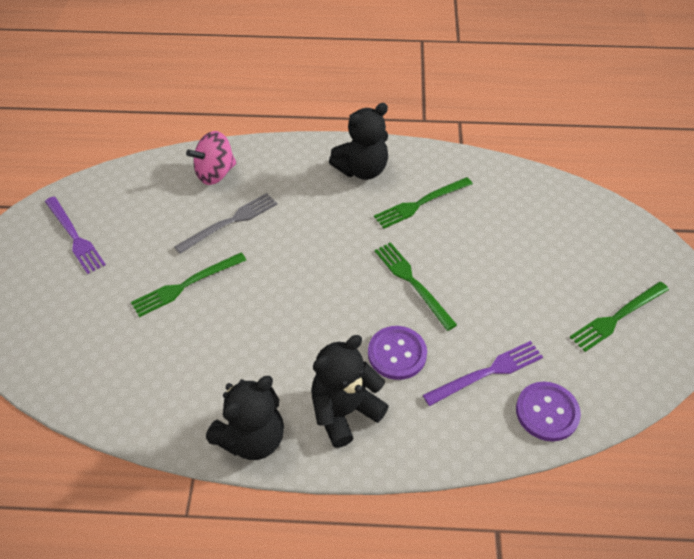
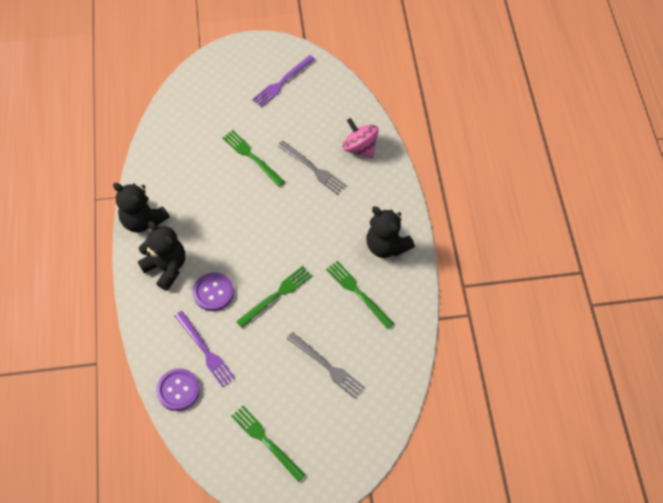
camera: 80 degrees right, 10 degrees up
none -> grey fork [287,332,364,398]

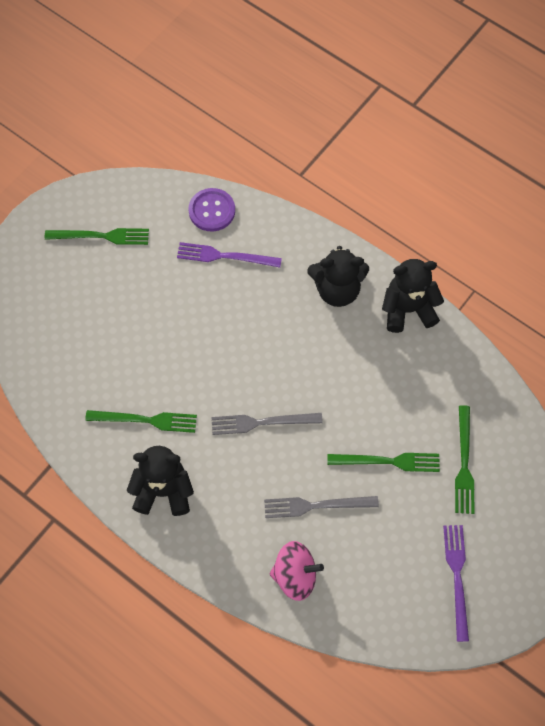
camera: 135 degrees right, 5 degrees up
purple button [193,272,234,311] -> none
green fork [236,266,312,328] -> green fork moved to [455,405,474,514]
grey fork [287,332,364,398] -> grey fork moved to [212,413,323,435]

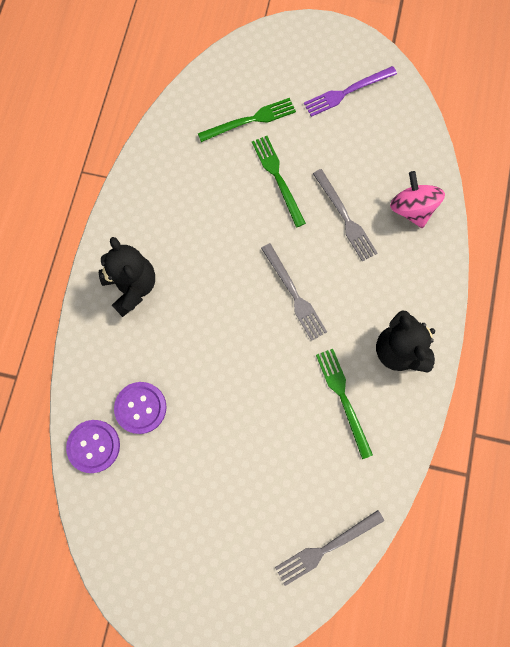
camera: 115 degrees left, 10 degrees up
green fork [45,228,149,245] -> none
purple fork [177,242,282,268] -> purple button [114,382,167,434]
black teddy bear [382,259,444,333] -> none
none -> grey fork [275,510,384,586]

